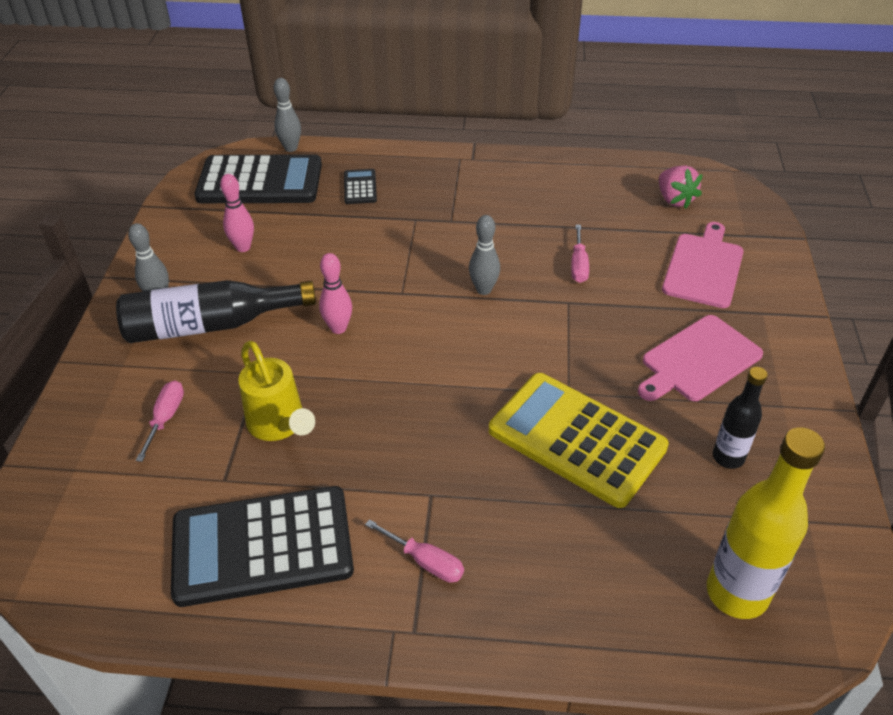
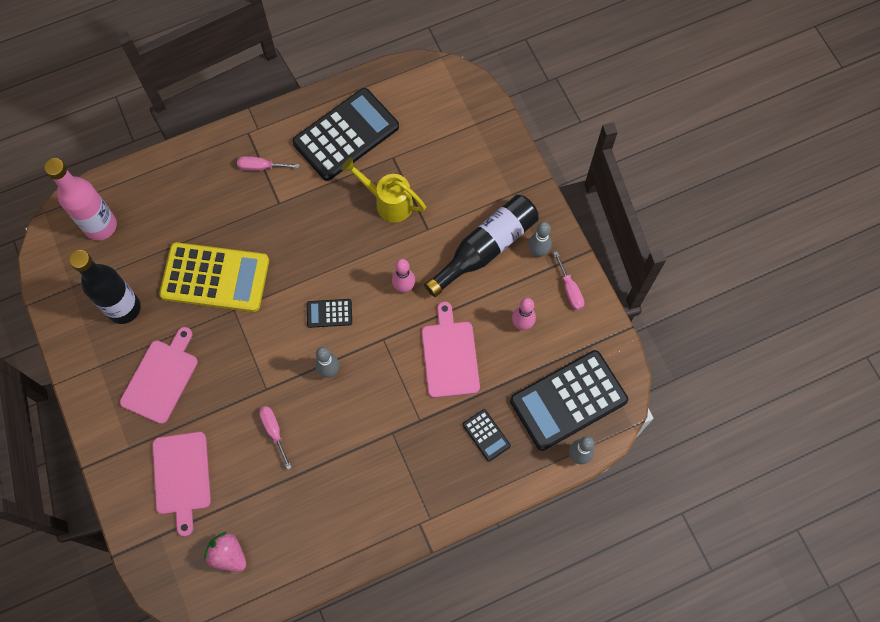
camera: 150 degrees right, 25 degrees up
pink screwdriver [136,380,184,462] -> pink screwdriver moved to [553,251,585,310]
yellow bottle [707,427,825,619] -> pink bottle [44,158,117,241]
black bottle [713,367,768,469] -> black bottle [69,250,141,324], size x1.72
none -> black calculator [307,299,352,328]
none -> pink cutting board [422,302,480,398]

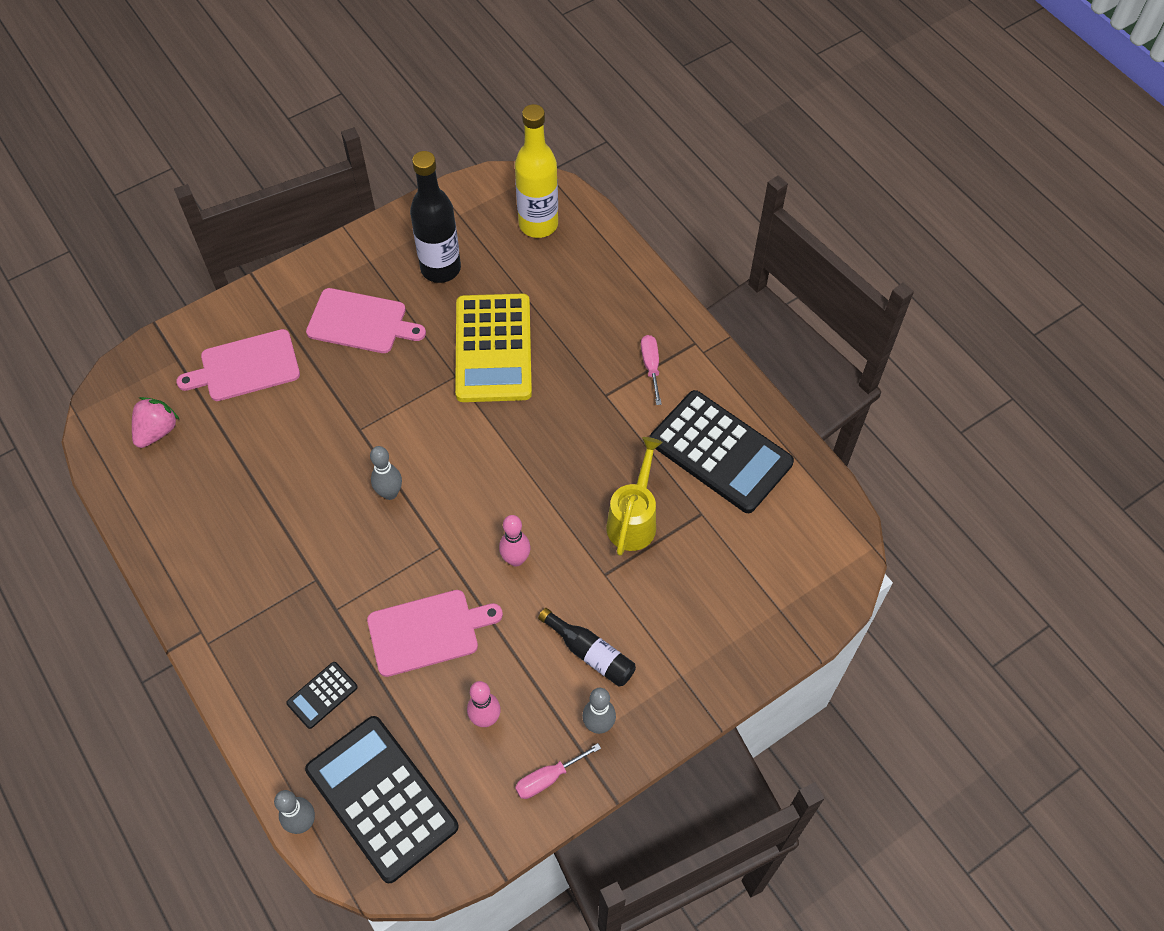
camera: 80 degrees right, 10 degrees down
pink bottle [44,158,117,241] -> yellow bottle [515,104,558,238]
pink screwdriver [259,406,292,469] -> none
black calculator [307,299,352,328] -> none
black bottle [424,195,539,297] -> black bottle [538,608,636,687], size x0.58

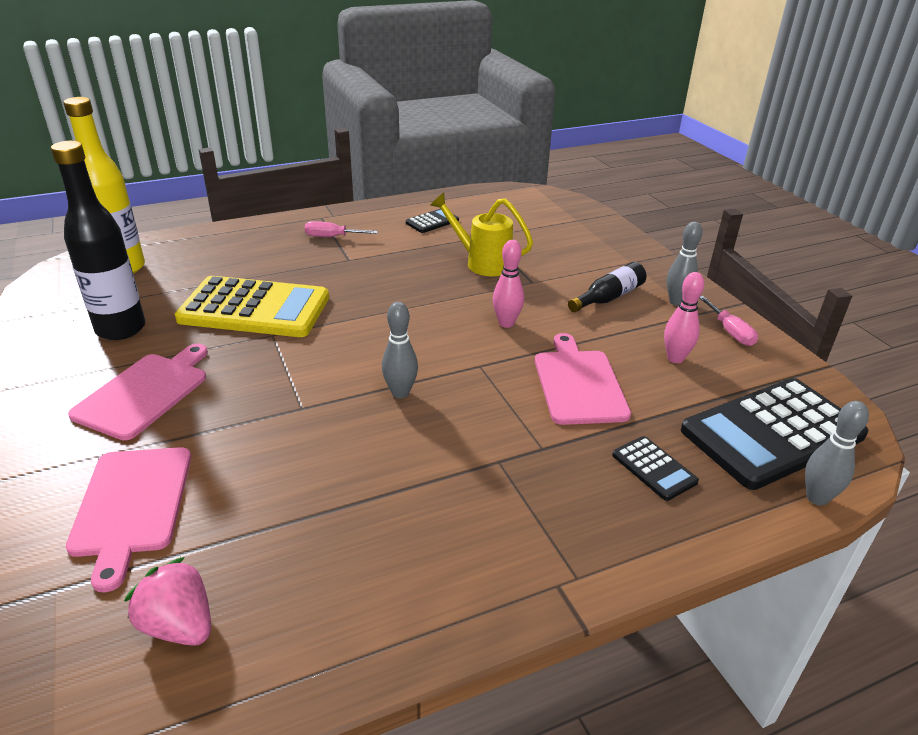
camera: 80 degrees left, 25 degrees down
black calculator [650,390,794,513] -> black calculator [406,209,459,233], size x0.44

